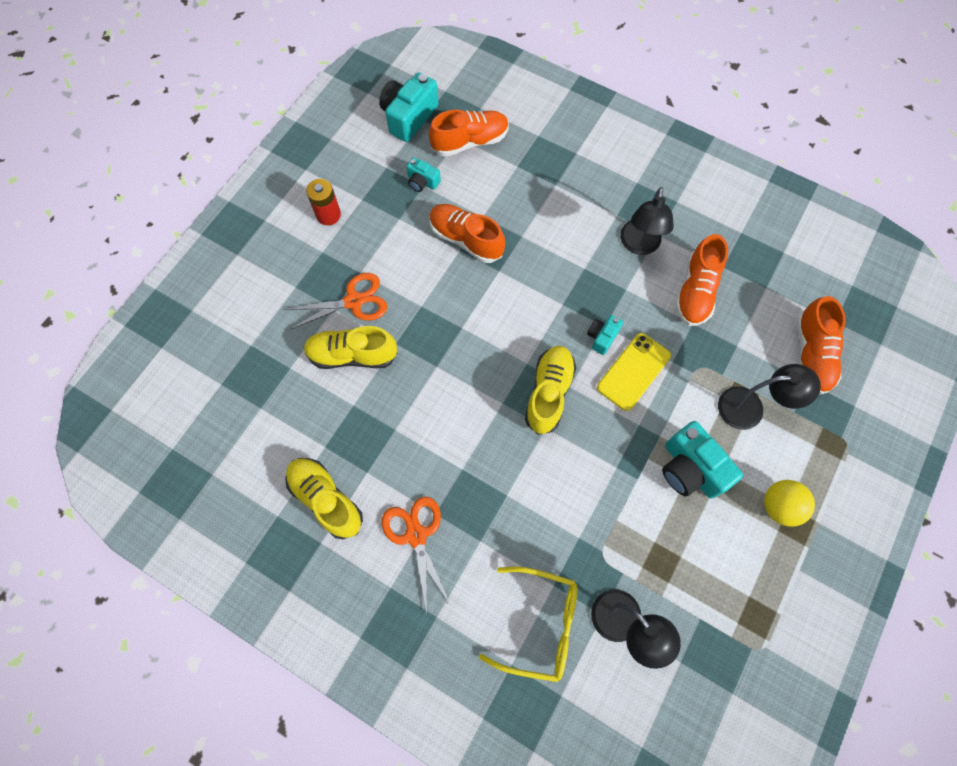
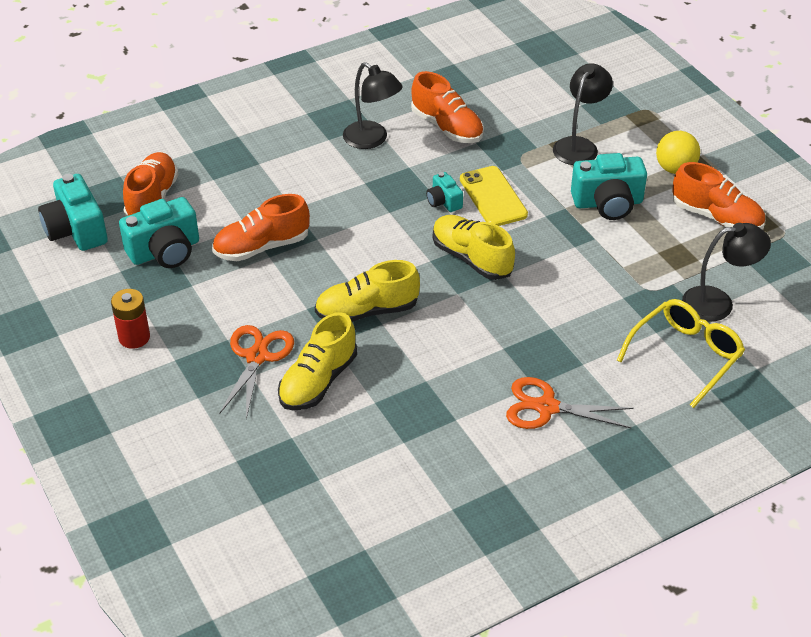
camera: 60 degrees left, 25 degrees down
yellow shoe [285,458,363,539] -> yellow shoe moved to [315,260,420,322]
turquoise camera [407,157,441,192] -> turquoise camera [119,197,199,268], size x1.86
orange shoe [797,296,846,395] -> orange shoe moved to [672,162,765,230]

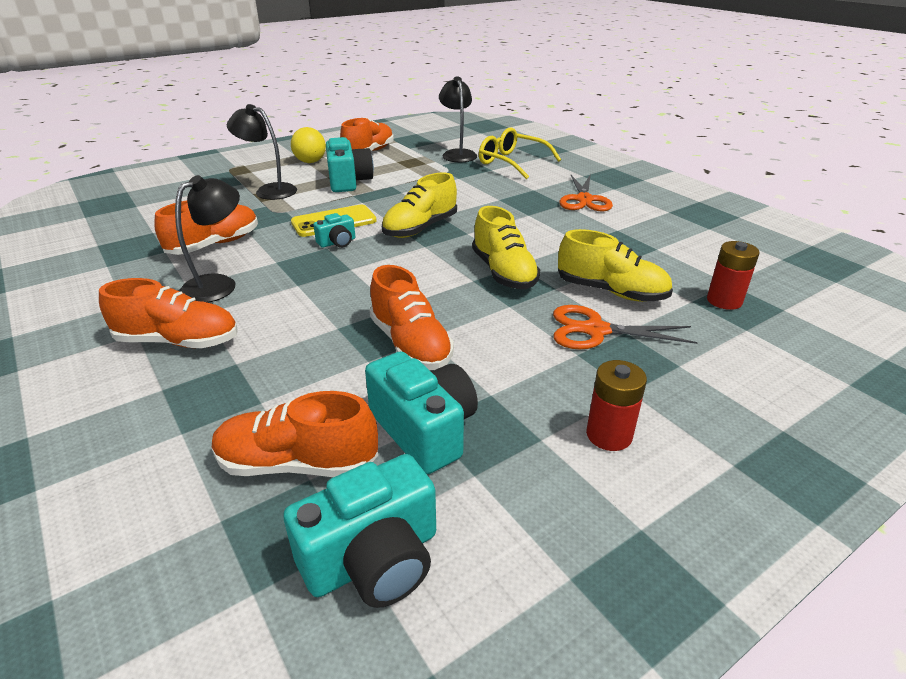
camera: 95 degrees left, 10 degrees down
none -> orange shoe [99,278,238,348]
none -> red battery [707,241,760,310]

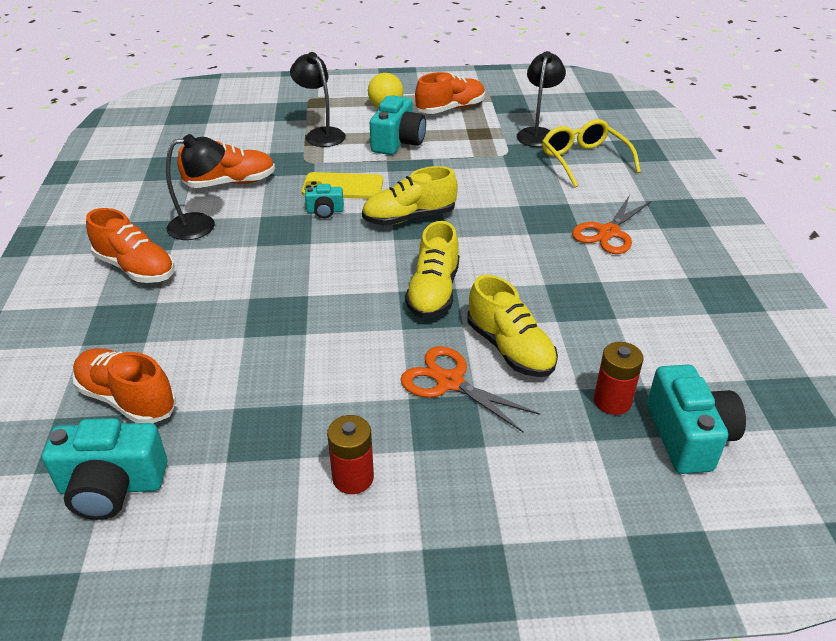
camera: 30 degrees right, 5 degrees up
turquoise camera [365,351,478,474] -> turquoise camera moved to [647,365,746,474]
orange shoe [370,265,454,370] -> none

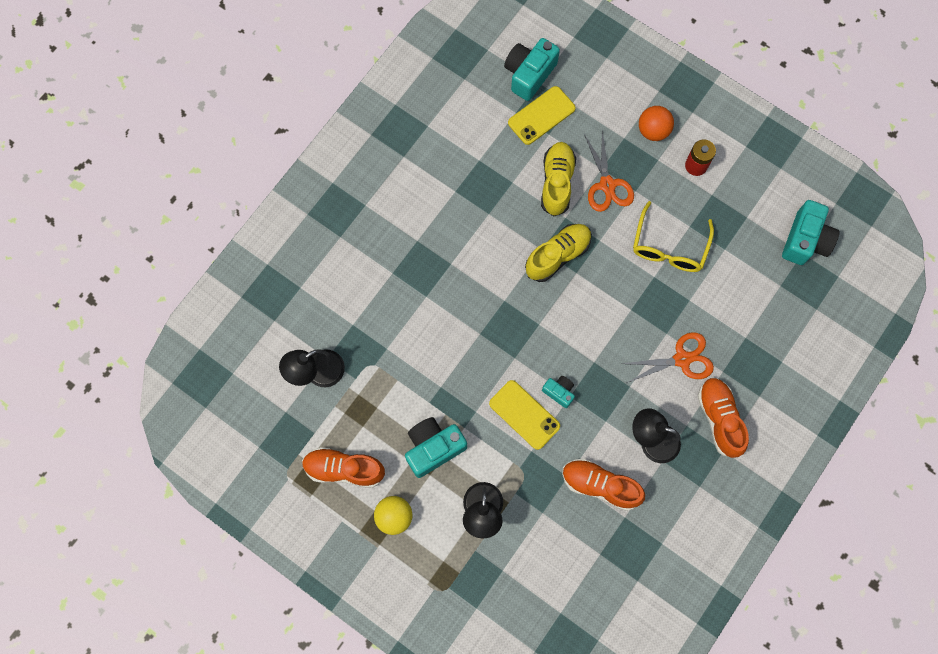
camera: 140 degrees left, 35 degrees up
turquoise camera [42,418,167,520] -> turquoise camera turned 75 degrees clockwise [782,200,840,265]
orange shoe [72,348,176,423] -> none
yellow shoe [362,166,458,226] -> none
yellow glasses [542,119,641,187] -> yellow glasses moved to [633,201,714,272]
orange scissors [572,196,651,254] -> orange scissors moved to [622,332,714,383]
red battery [594,342,644,415] -> yellow phone [508,86,575,145]
none -> orange ball [639,106,674,141]

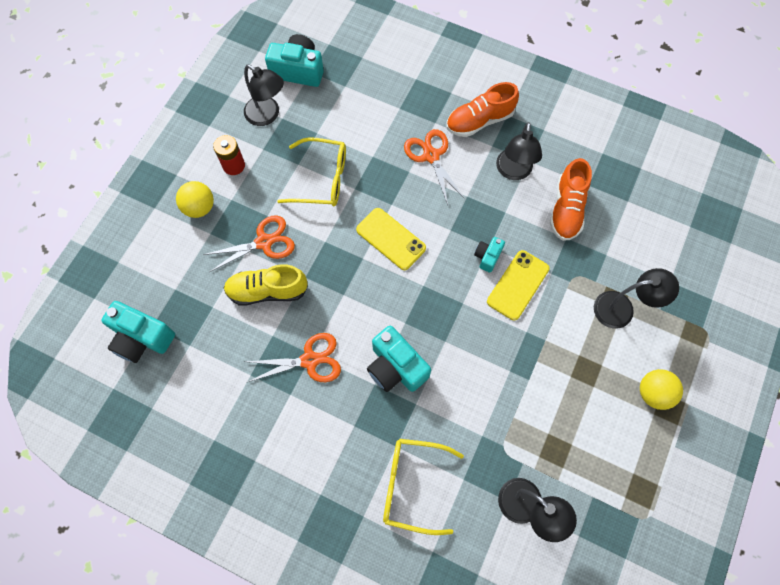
camera: 100 degrees left, 5 degrees down
orange shoe [302,447,385,488] -> none
turquoise camera [405,417,467,478] -> turquoise camera moved to [367,326,431,392]
yellow phone [508,86,575,145] -> yellow phone moved to [356,208,426,270]
yellow shoe [525,224,592,282] -> none
orange ball [639,106,674,141] -> yellow ball [176,181,214,218]
none -> black lamp [244,64,284,126]
none -> orange scissors [245,333,341,382]
none -> yellow glasses [383,439,464,535]

